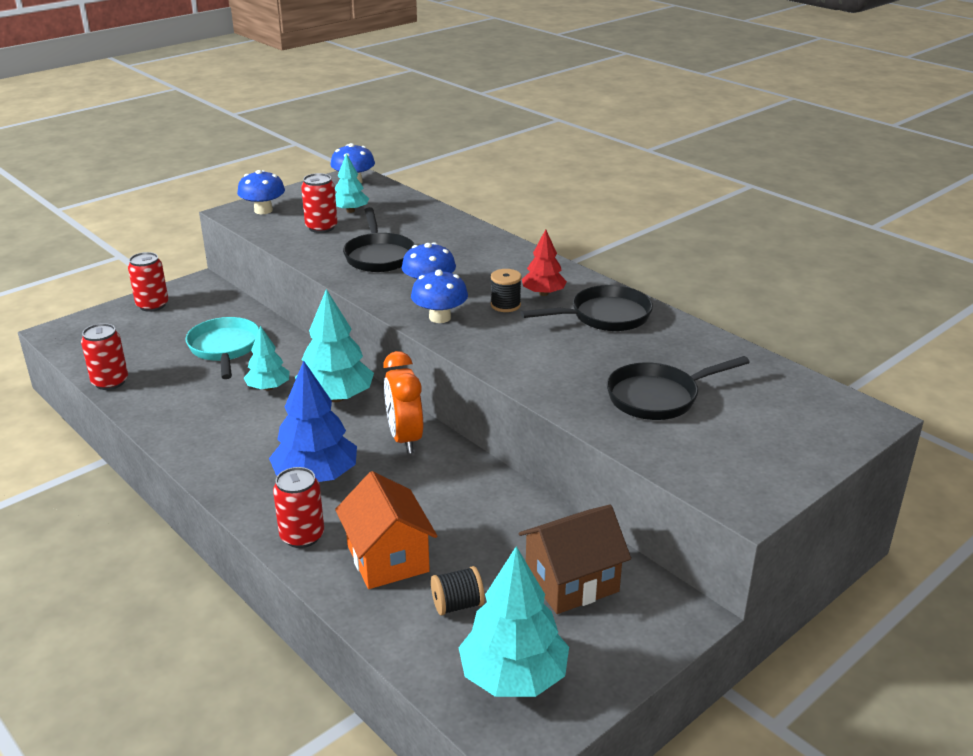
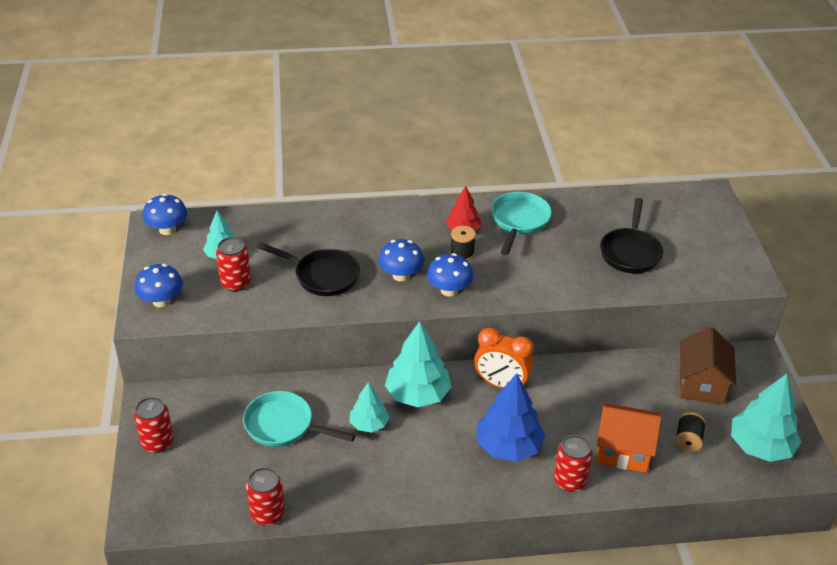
camera: 55 degrees left, 10 degrees up
black pan [520,285,653,331] -> turquoise pan [491,192,552,255]

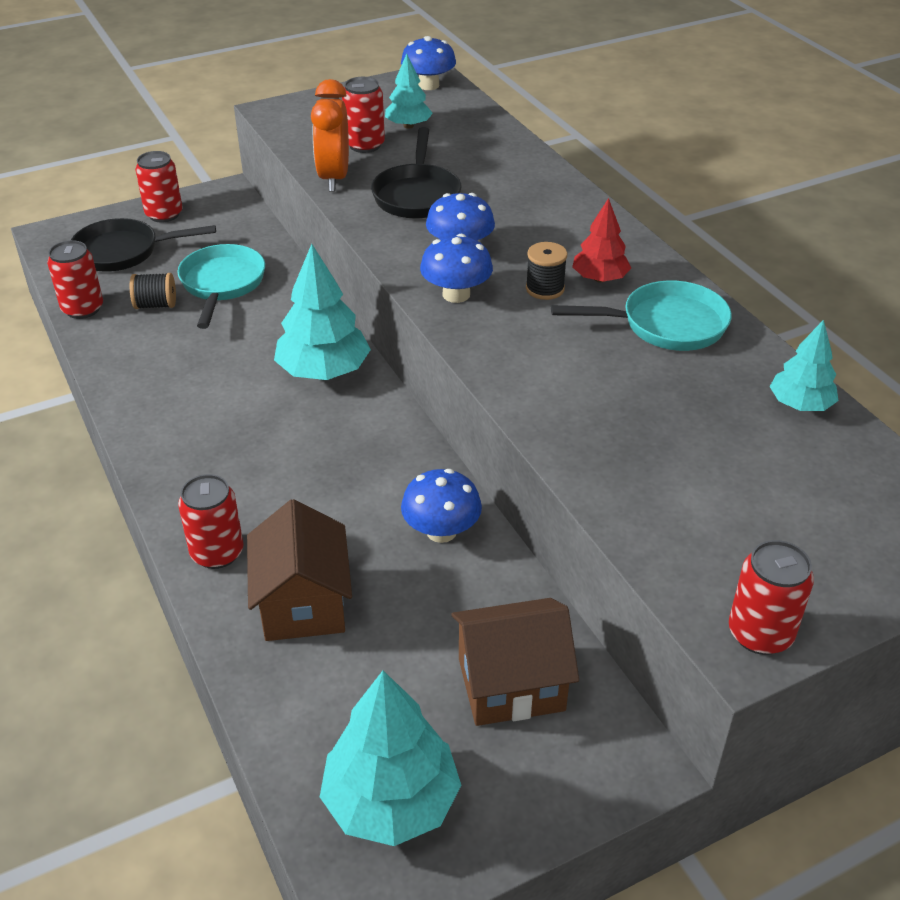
camera: 70 degrees right, 0 degrees up
blue mushroom [135,264,183,307] -> blue mushroom moved to [401,469,482,543]
turquoise tree [350,382,389,432] -> turquoise tree moved to [770,320,838,411]
orange clock [474,328,534,388] -> orange clock moved to [311,79,349,192]
blue tree [477,373,545,462] -> none
orange house [596,403,661,473] -> brown house [247,499,352,641]
black pan [600,198,663,273] -> black pan moved to [71,218,216,272]
black spool [675,412,706,452] -> black spool moved to [130,273,176,309]
none -> red can [729,540,814,655]

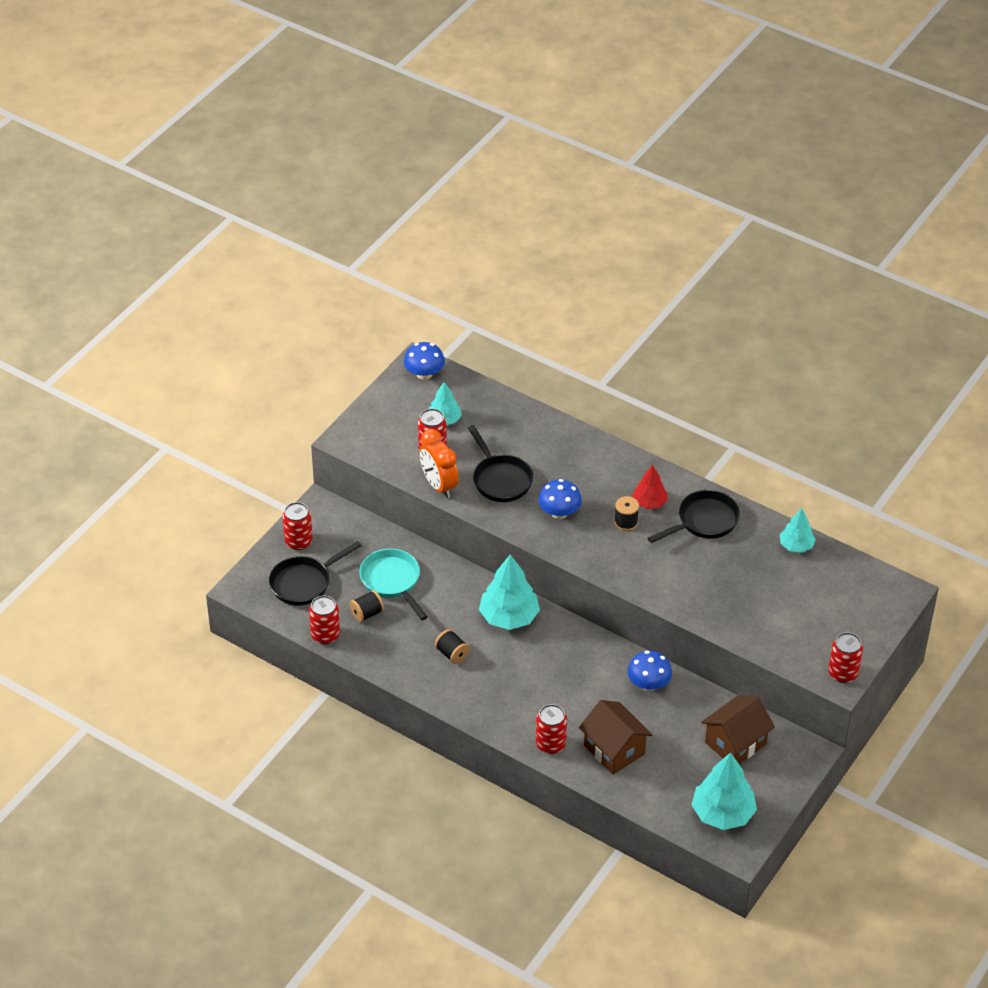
camera: 30 degrees left, 5 degrees up
blue mushroom [420,234,493,303] -> none
turquoise pan [551,280,732,351] -> black pan [647,490,740,543]
none -> black spool [435,629,470,664]

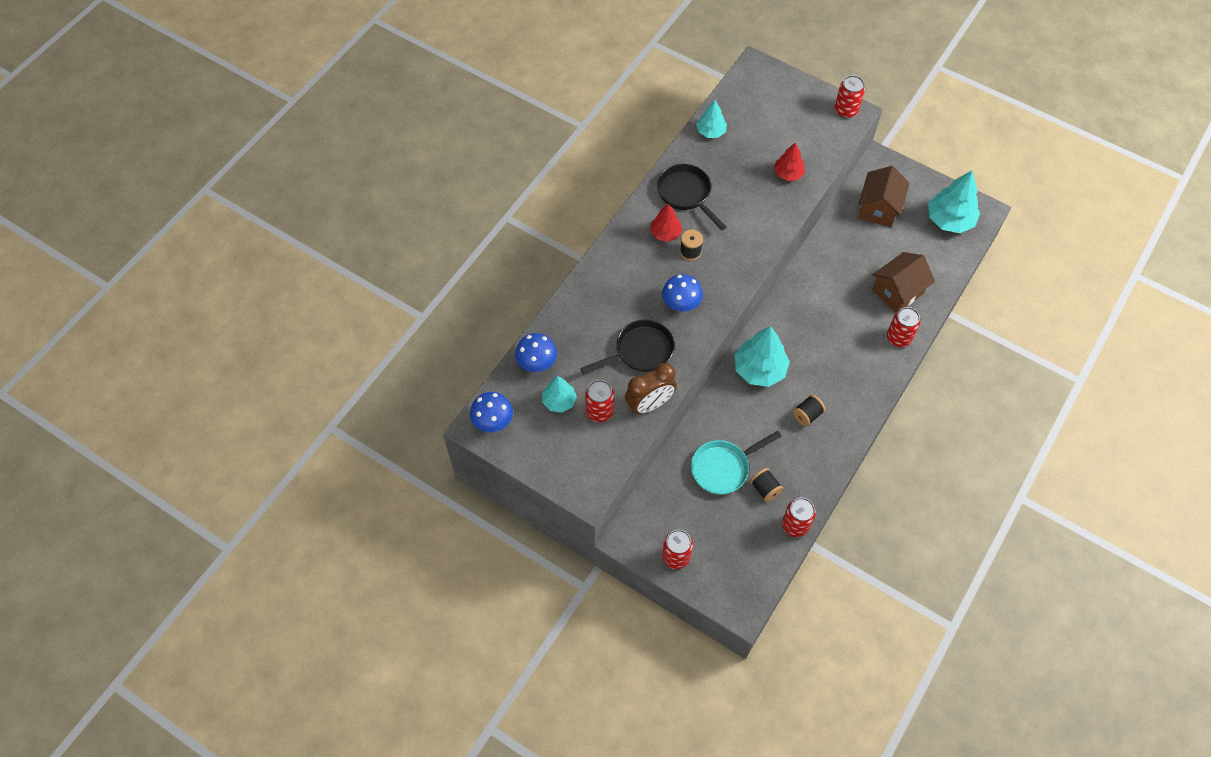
camera: 90 degrees left, 15 degrees up
black pan [269,541,362,606] -> none
orange clock [419,429,459,498] -> brown clock [625,363,677,414]
blue mushroom [628,651,672,691] -> blue mushroom moved to [515,333,557,372]
brown house [701,695,775,764] -> brown house turned 60 degrees clockwise [858,166,910,227]
none -> red tree [774,142,805,181]

